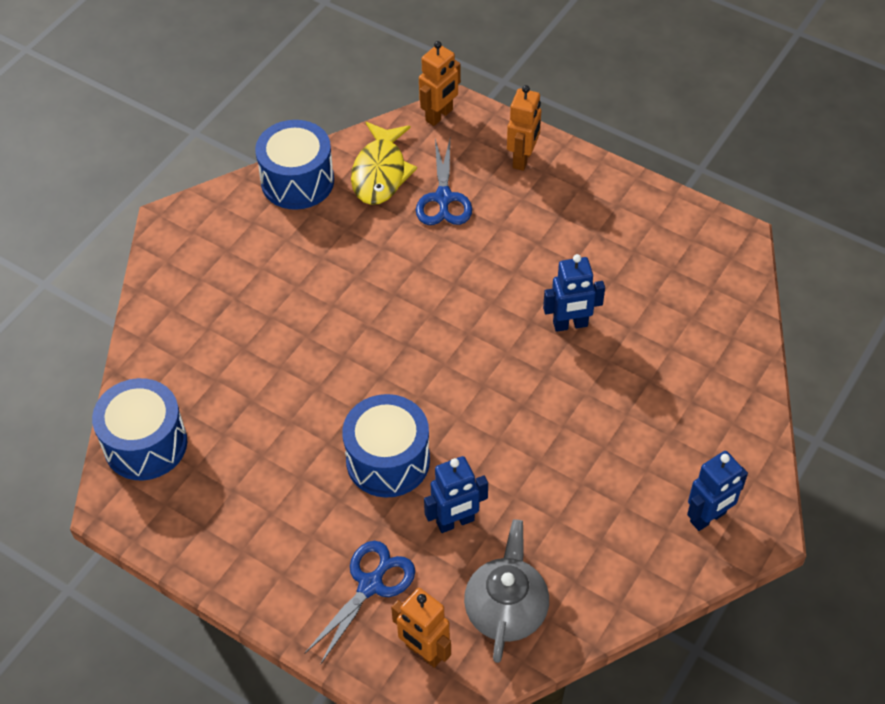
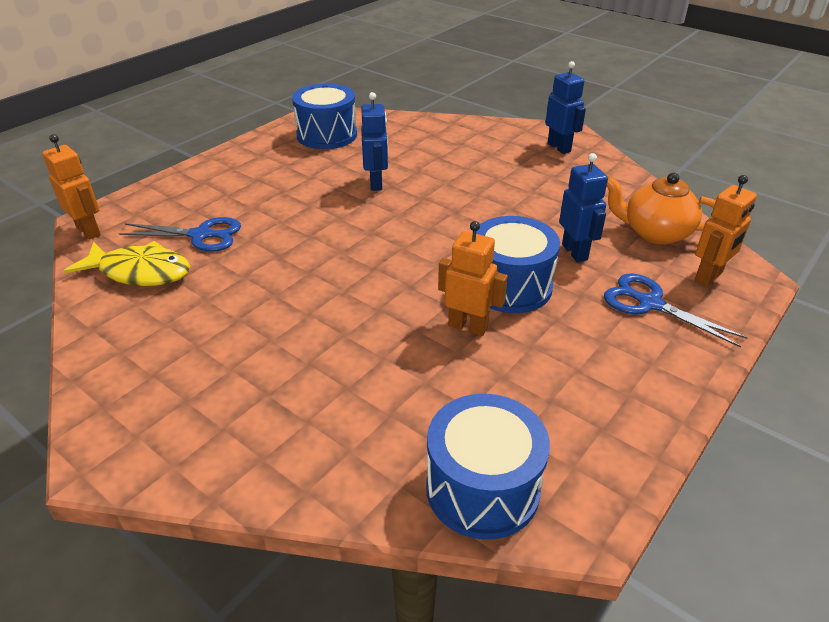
camera: 85 degrees left, 15 degrees down
blue drum [255,120,334,210] -> blue drum moved to [292,84,357,149]
grey teapot [464,519,549,663] -> orange teapot [607,173,716,245]
orange robot [507,85,541,171] -> orange robot moved to [438,221,508,336]

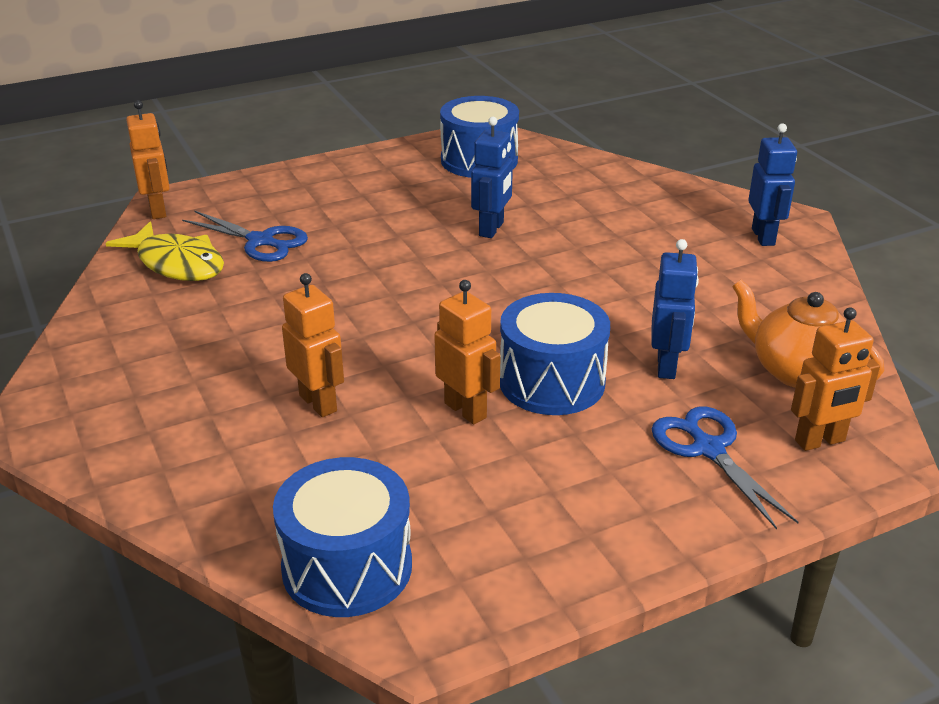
camera: 25 degrees right, 5 degrees down
none -> orange robot [282,273,344,417]

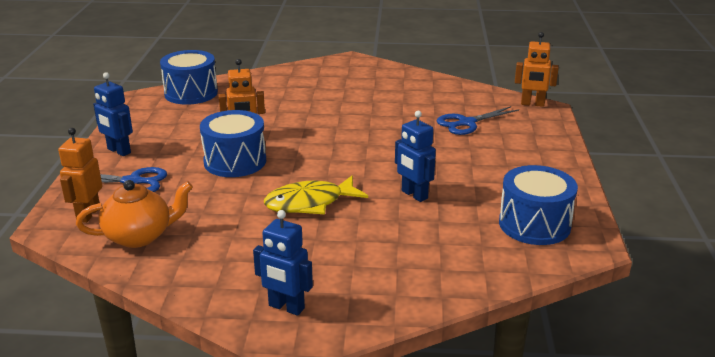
camera: 120 degrees right, 5 degrees down
yellow fish [106,221,224,281] -> yellow fish moved to [264,175,368,214]
orange robot [282,273,344,417] -> none
blue robot [651,239,699,379] -> blue robot moved to [93,72,133,156]

